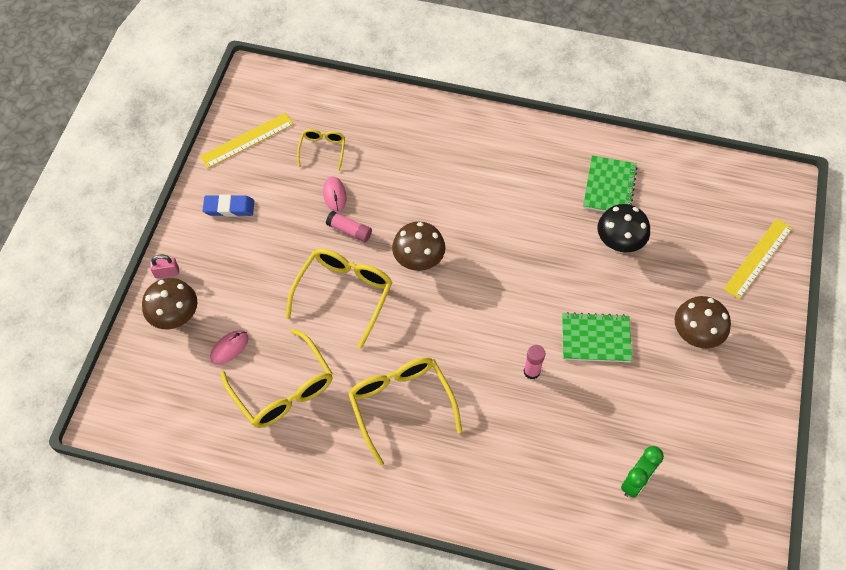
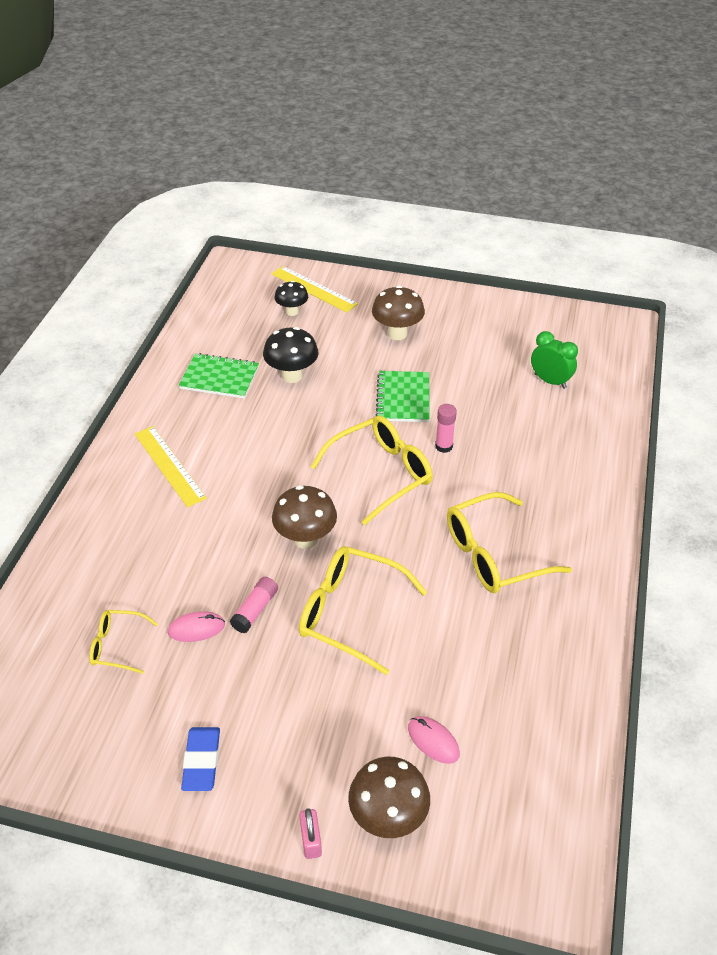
camera: 90 degrees left, 15 degrees down
yellow ruler [200,113,294,168] -> yellow ruler moved to [135,426,207,507]
yellow glasses [221,329,333,428] -> yellow glasses moved to [311,416,433,525]
none -> black mushroom [274,281,308,316]

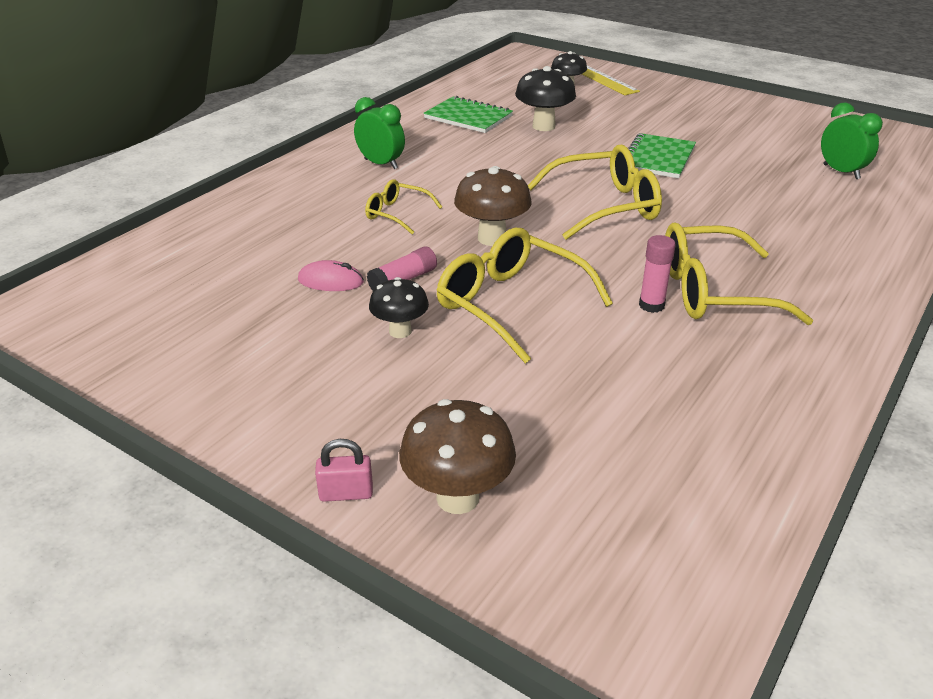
camera: 20 degrees right, 10 degrees down
yellow glasses [89,610,158,674] -> yellow glasses moved to [365,179,442,234]
yellow ruler [135,426,207,507] -> green clock [354,97,405,169]
blue eraser [181,727,220,791] -> none
pink padlock [299,808,322,859] -> pink padlock turned 75 degrees clockwise [315,439,373,502]
brown mushroom [372,286,425,340] -> none
pink mouse [408,716,460,764] -> none
pink glue stick [435,404,457,453] -> pink glue stick moved to [639,235,676,313]
none -> black mushroom [369,277,429,338]

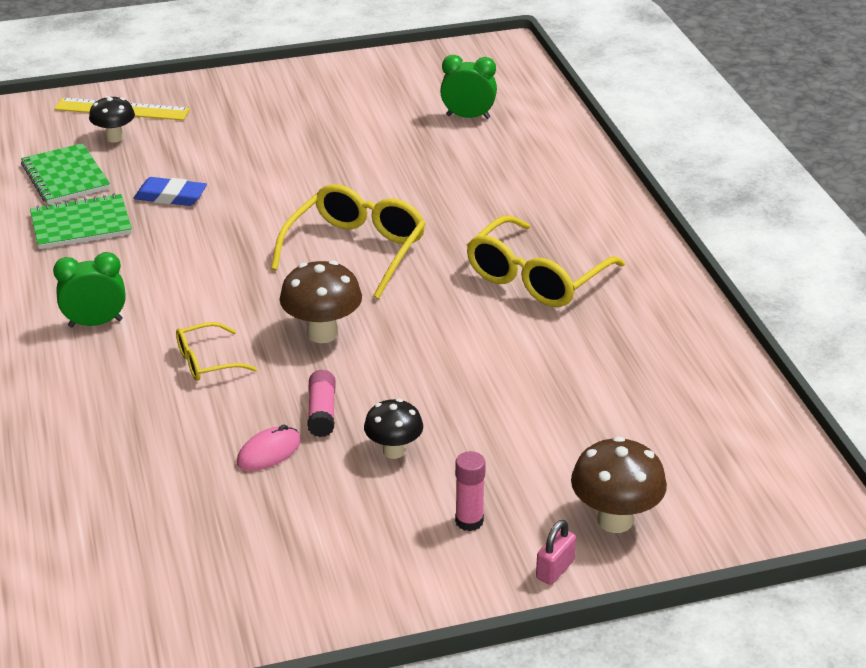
camera: 50 degrees left, 0 degrees up
yellow glasses [436,228,613,363] -> none
black mushroom [515,66,576,131] -> blue eraser [134,177,207,206]
green notebook [628,133,696,178] -> green notebook moved to [21,143,110,204]
pink glue stick [639,235,676,313] -> pink glue stick moved to [455,451,486,531]

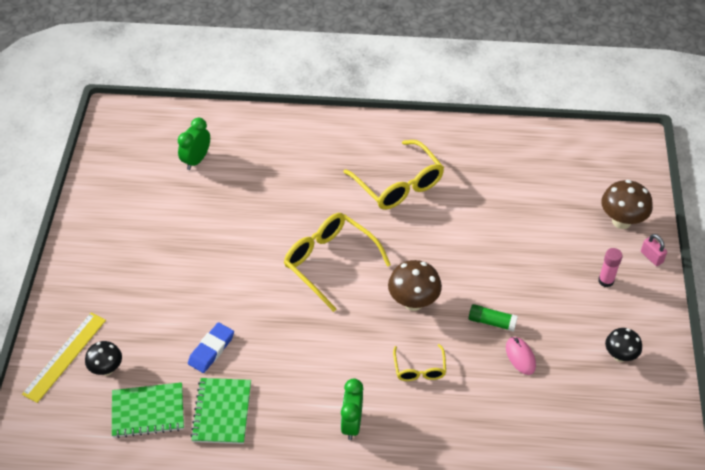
camera: 70 degrees left, 15 degrees up
pink glue stick [307,370,335,437] -> green glue stick [469,304,518,332]
black mushroom [364,399,423,459] -> black mushroom moved to [605,328,642,362]

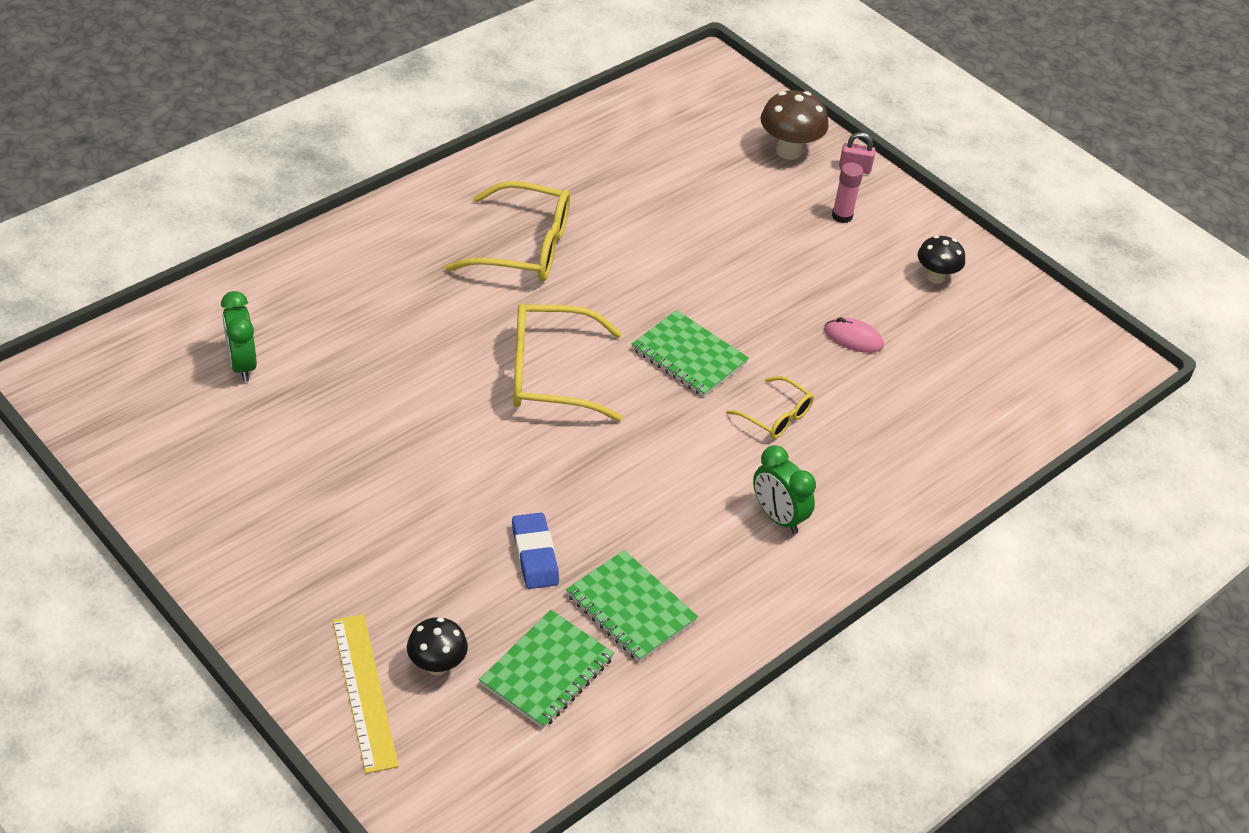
camera: 50 degrees left, 5 degrees down
brown mushroom [388,260,442,311] -> green notebook [632,310,749,397]
green glue stick [469,304,518,332] -> none

